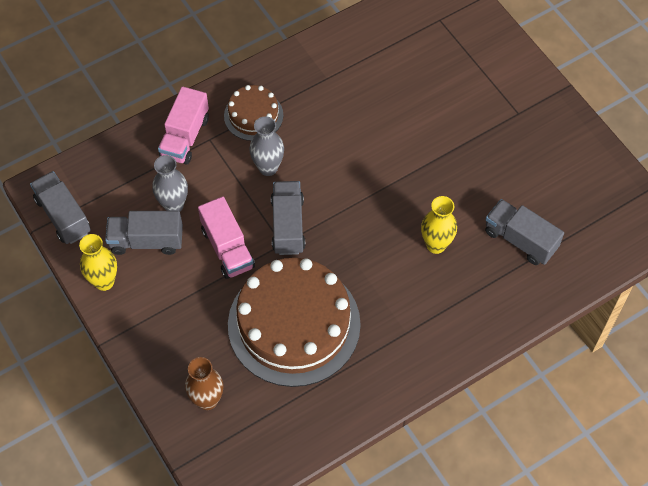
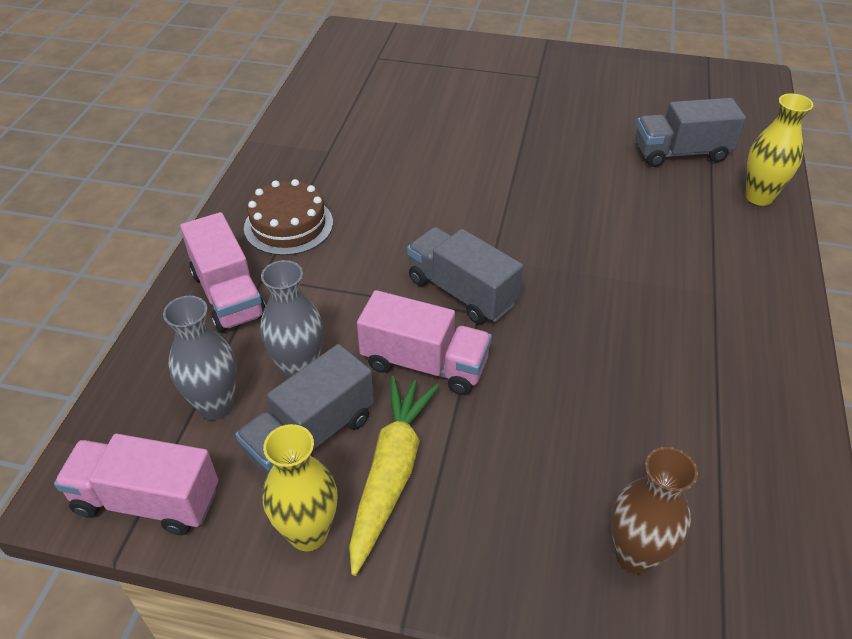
camera: 45 degrees left, 15 degrees down
grey truck [30,171,91,244] -> pink truck [54,434,218,535]
brown cake [228,258,361,387] -> none
grey vase [250,116,284,176] -> grey vase moved to [163,296,237,420]
yellow vase [421,196,457,254] -> yellow vase moved to [746,93,813,206]
none -> yellow carrot [349,376,439,576]

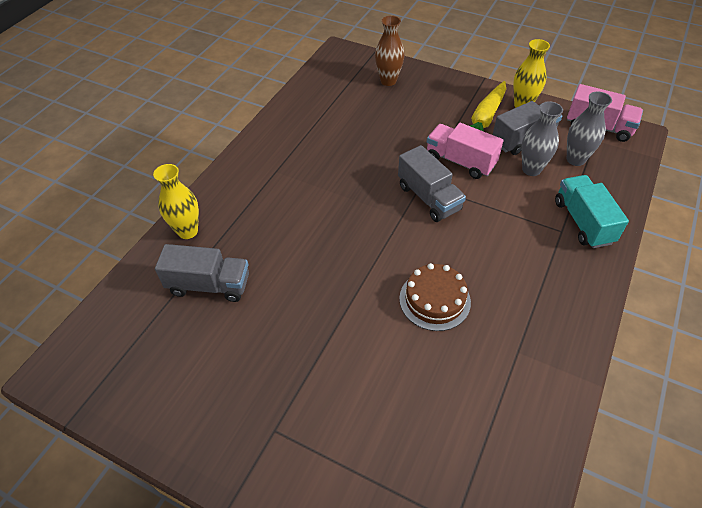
camera: 165 degrees left, 5 degrees up
pink truck [180,212,266,333] -> turquoise truck [555,175,629,248]
brown cake [244,179,333,256] -> brown cake moved to [399,263,471,331]

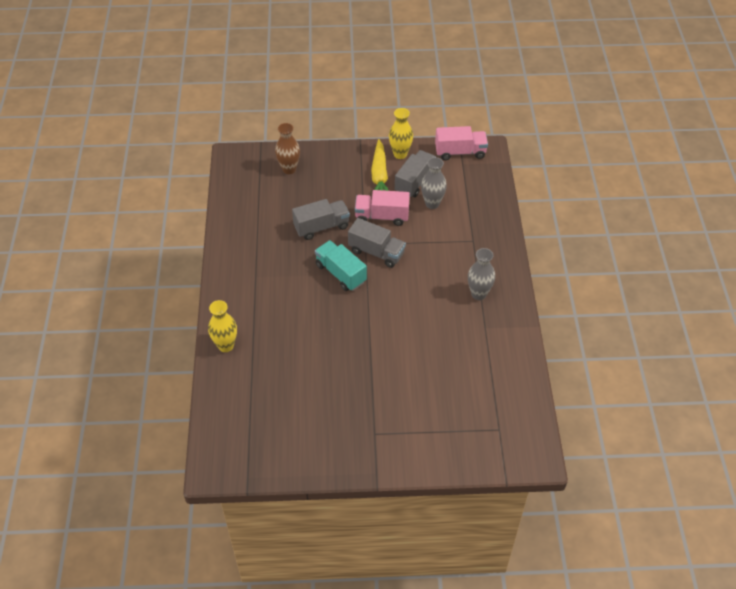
camera: 30 degrees left, 0 degrees up
grey truck [155,244,249,302] -> grey truck moved to [292,199,350,240]
brown cake [399,263,471,331] -> none
turquoise truck [555,175,629,248] -> turquoise truck moved to [315,240,367,291]
grey vase [567,92,612,166] -> grey vase moved to [468,248,495,300]

